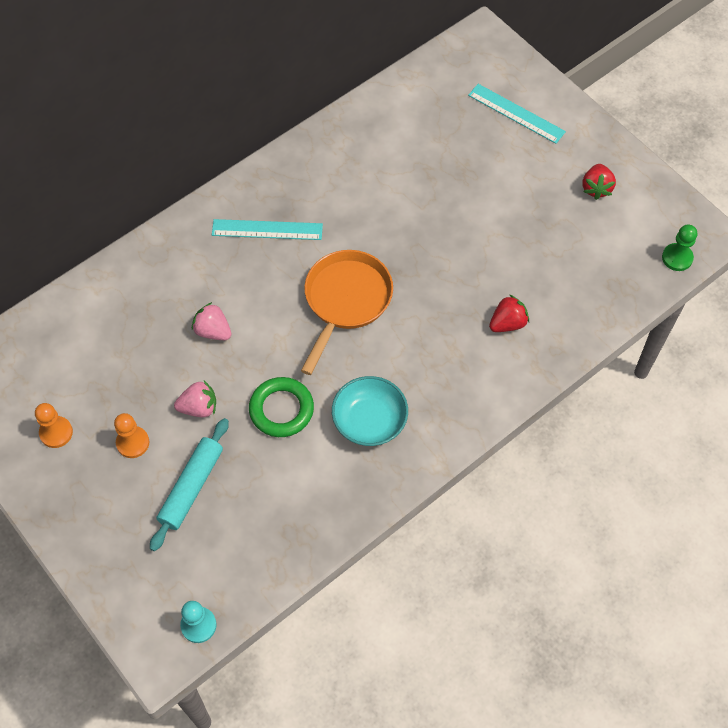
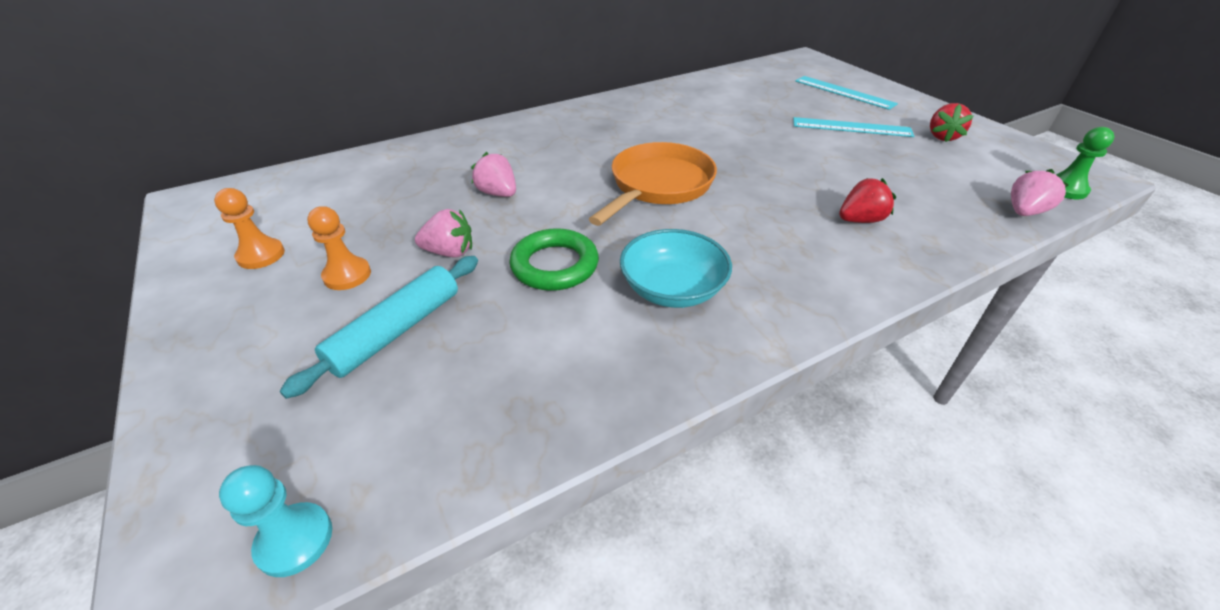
camera: 10 degrees right, 20 degrees down
turquoise ruler [212,219,323,240] -> turquoise ruler moved to [793,117,914,137]
none -> pink strawberry [1011,169,1069,216]

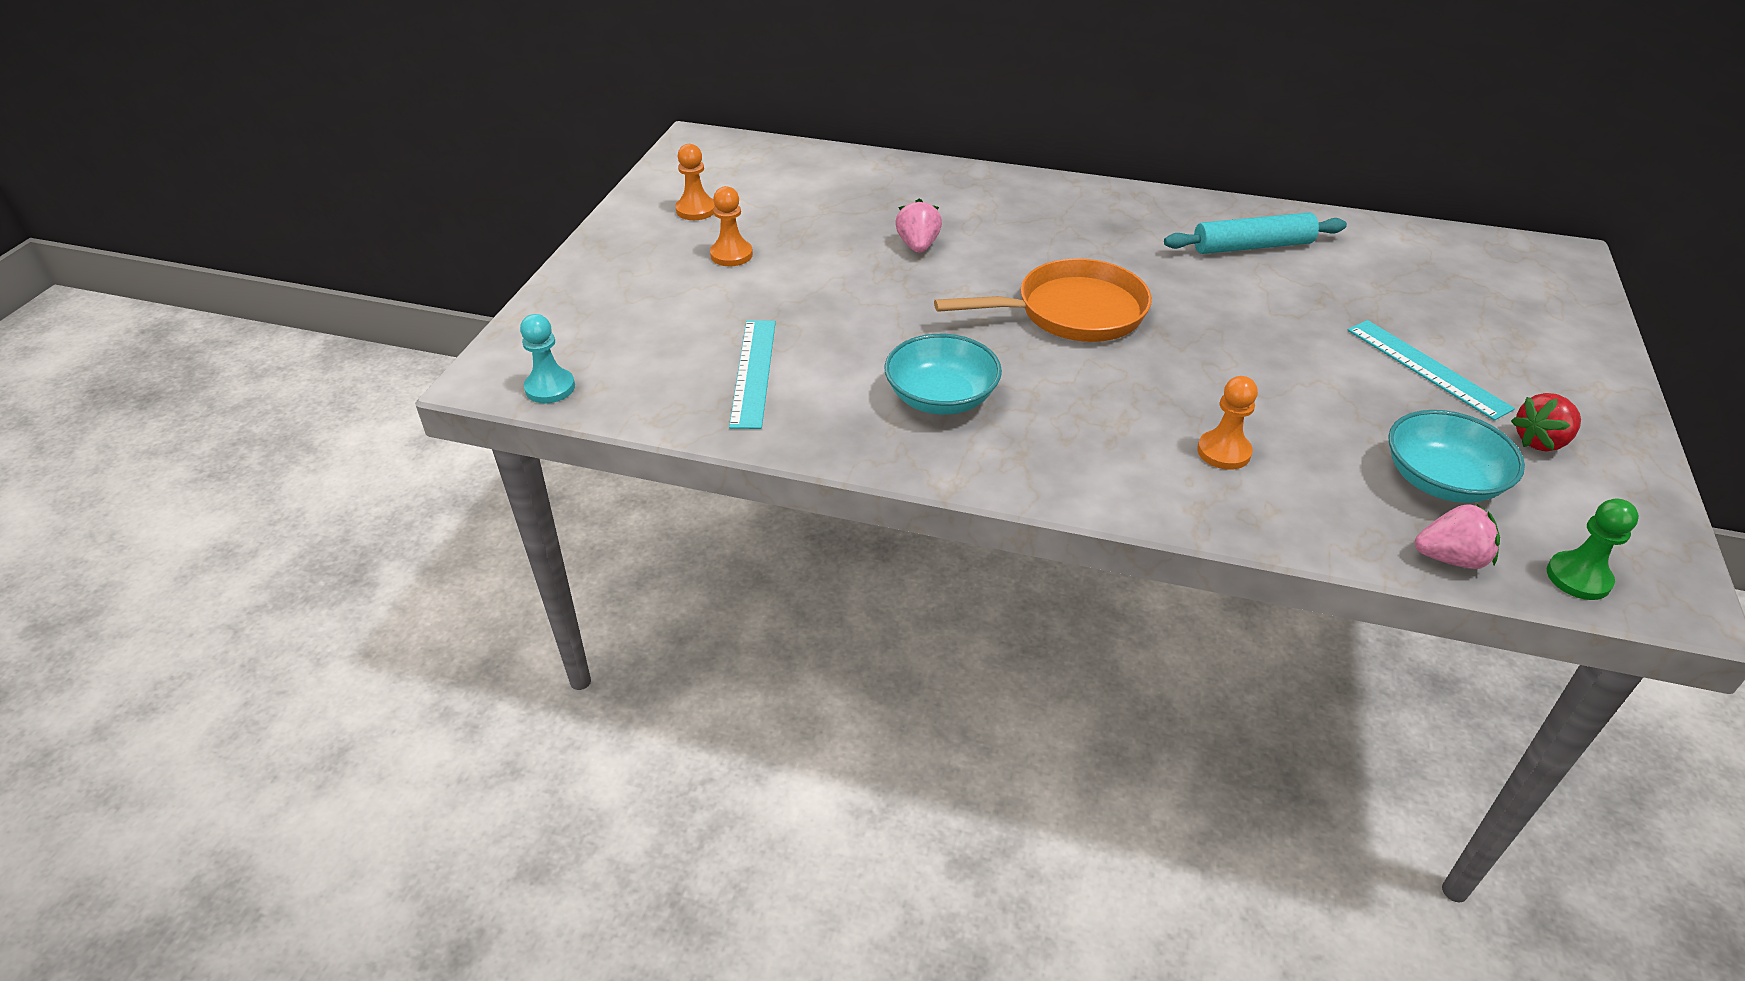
camera: 45 degrees right, 0 degrees up
turquoise rolling pin [280,256,478,399] -> turquoise rolling pin moved to [1164,212,1347,254]
pink strawberry [415,209,472,258] -> none
green ring [509,228,599,291] -> none
turquoise ruler [795,76,898,110] -> turquoise ruler moved to [729,320,776,429]
red strawberry [839,178,896,223] -> orange pawn [1197,376,1258,470]
none -> turquoise bowl [1388,410,1525,503]

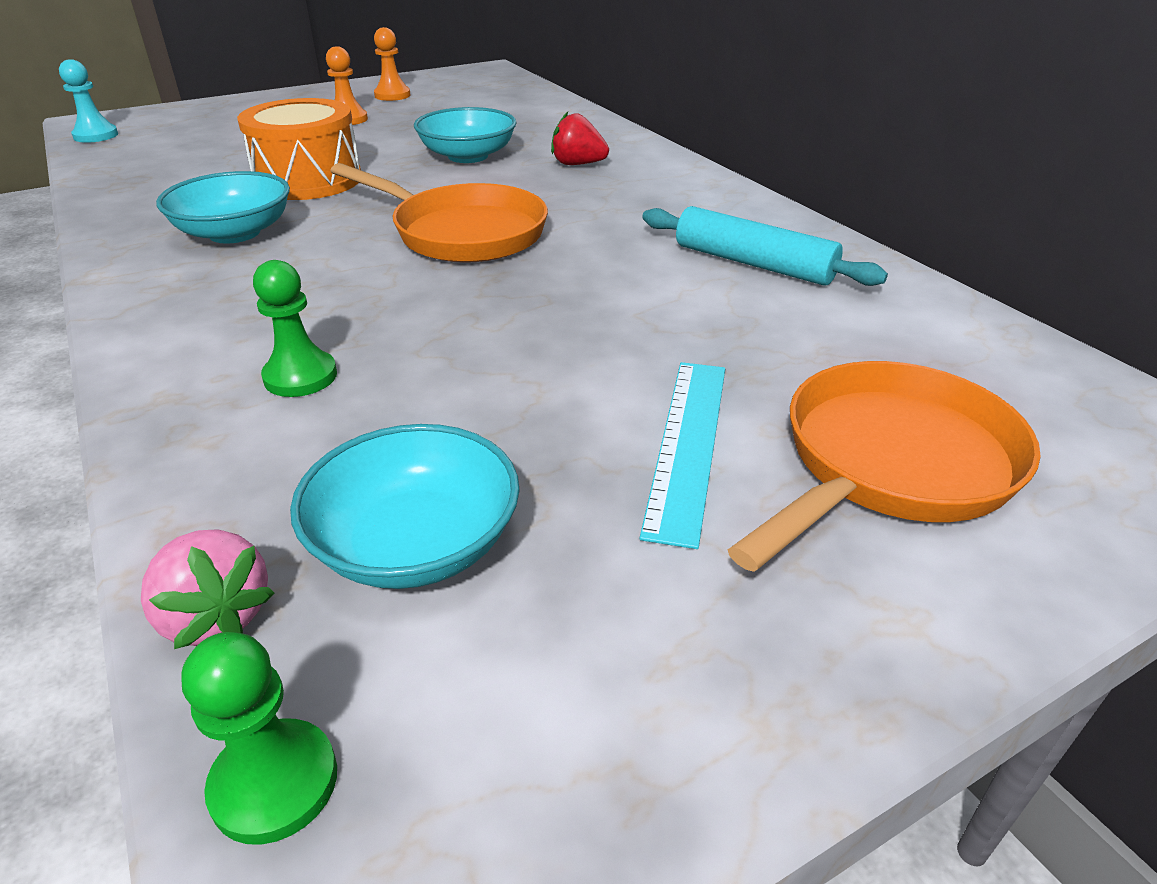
camera: 45 degrees right, 5 degrees down
turquoise ruler [729,320,776,429] -> none
pink strawberry [895,199,942,253] -> turquoise bowl [414,107,517,163]
orange pawn [1197,376,1258,470] -> green pawn [253,260,337,397]
red strawberry [1511,393,1581,451] -> red strawberry moved to [551,112,609,165]
none -> orange drum [237,98,361,200]
none -> orange pan [728,361,1041,572]

